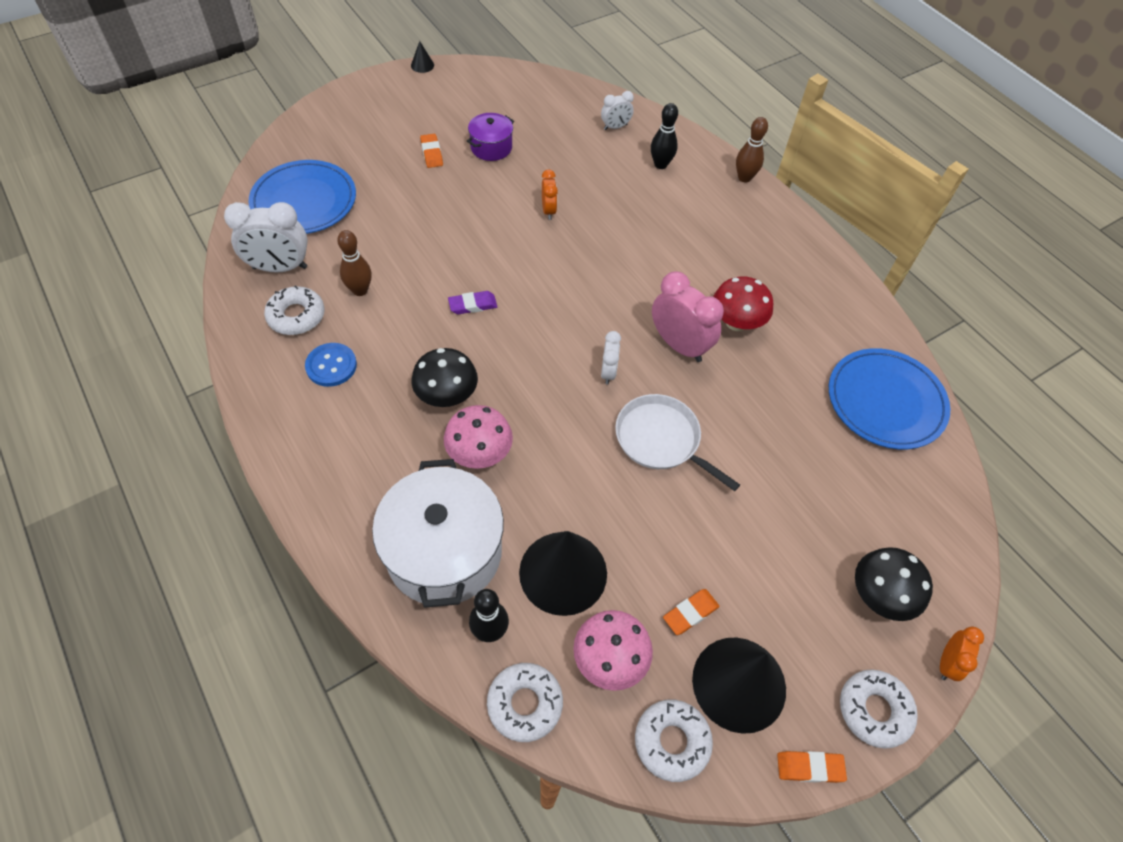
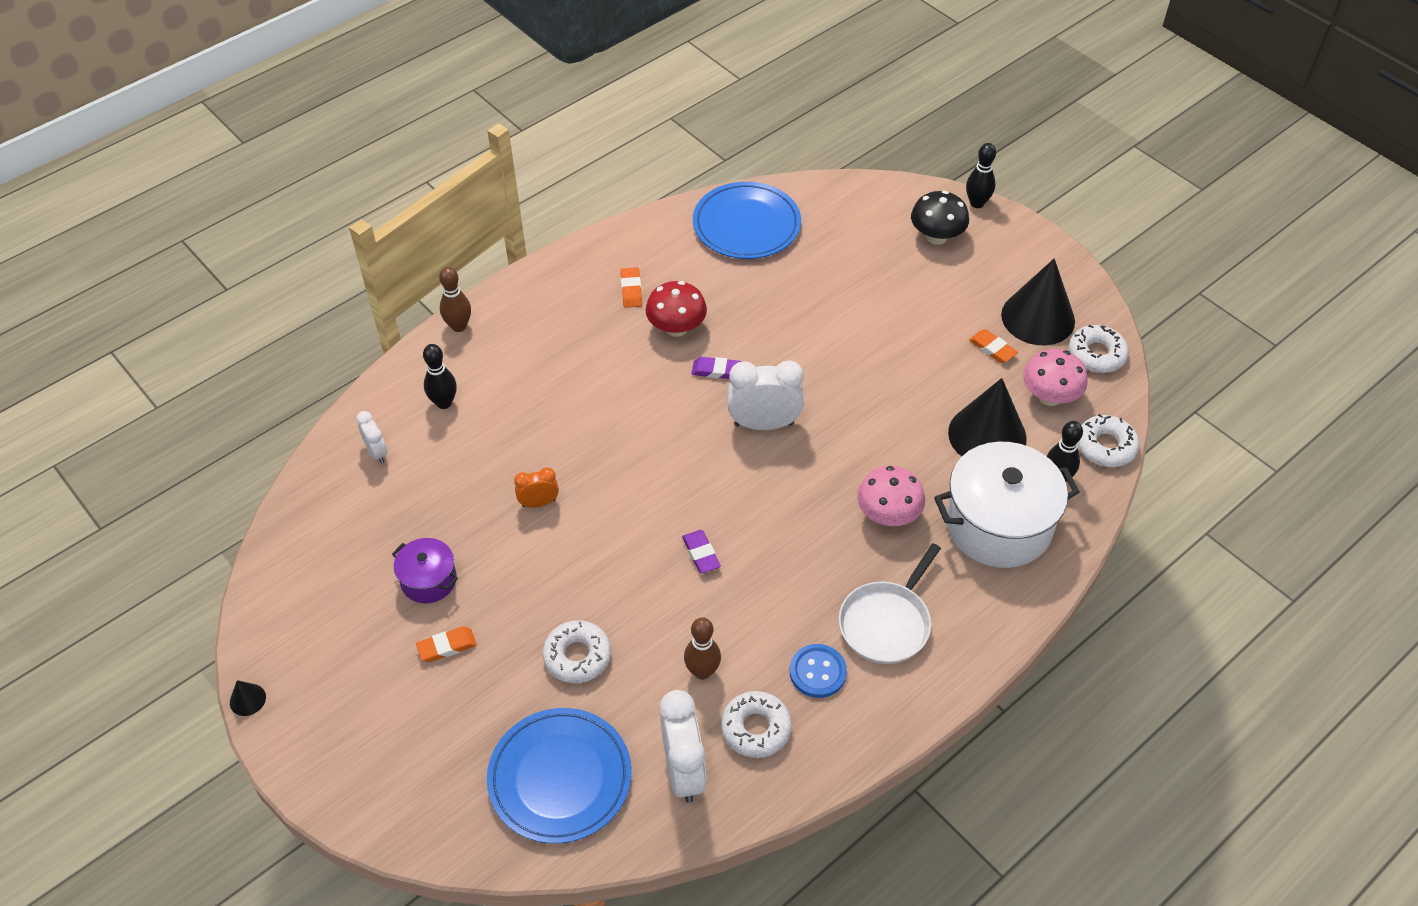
camera: 95 degrees left, 5 degrees down
black mushroom [412,348,478,407] -> none
white clock [601,331,621,384] -> white clock [727,361,804,430], size x1.84
white pan [615,394,740,491] -> white pan moved to [839,543,941,664]
pink clock [652,271,724,362] -> purple eraser [691,357,742,379]
orange eraser [777,751,847,783] -> orange eraser moved to [620,267,642,308]
white donut [840,669,918,749] -> white donut moved to [543,620,611,683]
orange clock [940,626,984,681] -> black bowling pin [966,143,996,208]

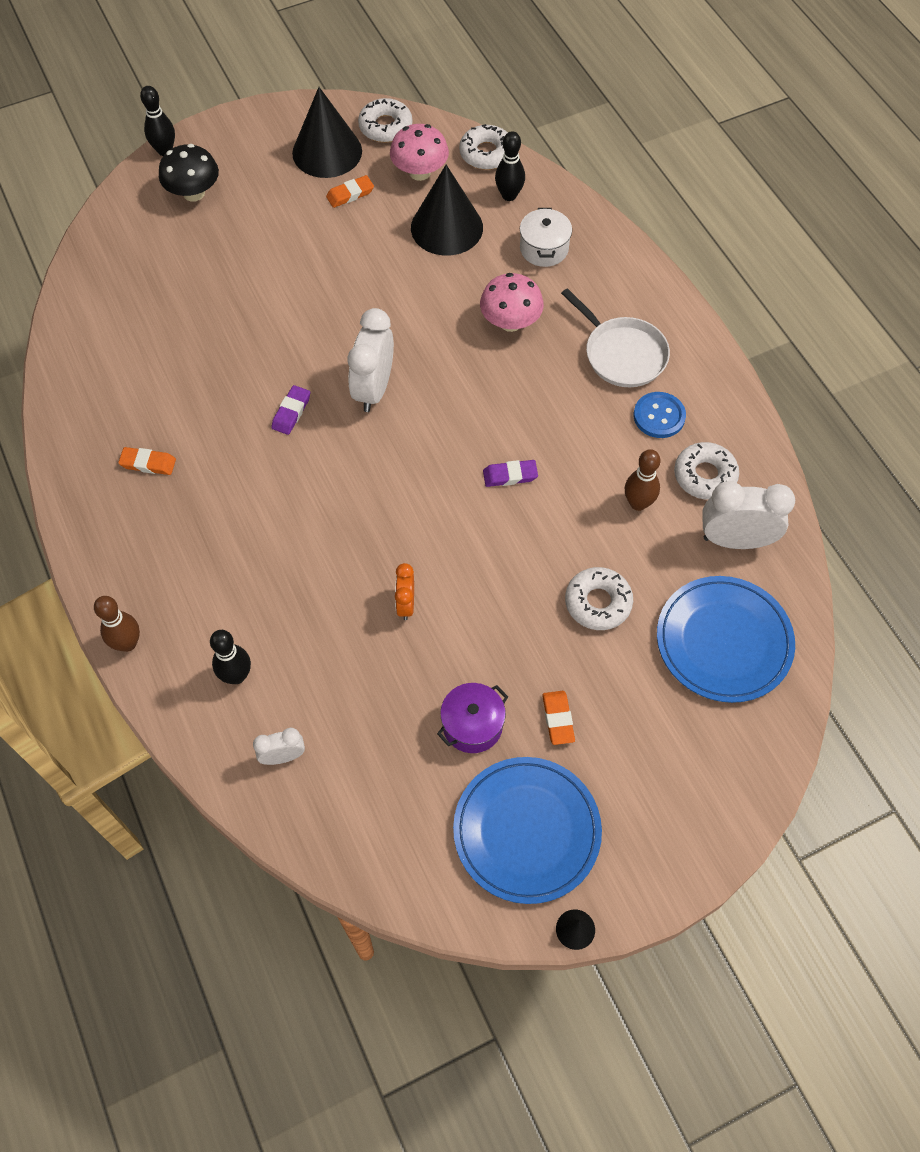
camera: 75 degrees left, 10 degrees up
red mushroom [645,281,707,337] -> none
blue plate [693,182,801,259] -> blue plate moved to [453,757,602,904]
white pot [934,442,1079,568] -> white pot [520,208,572,267], size x0.51

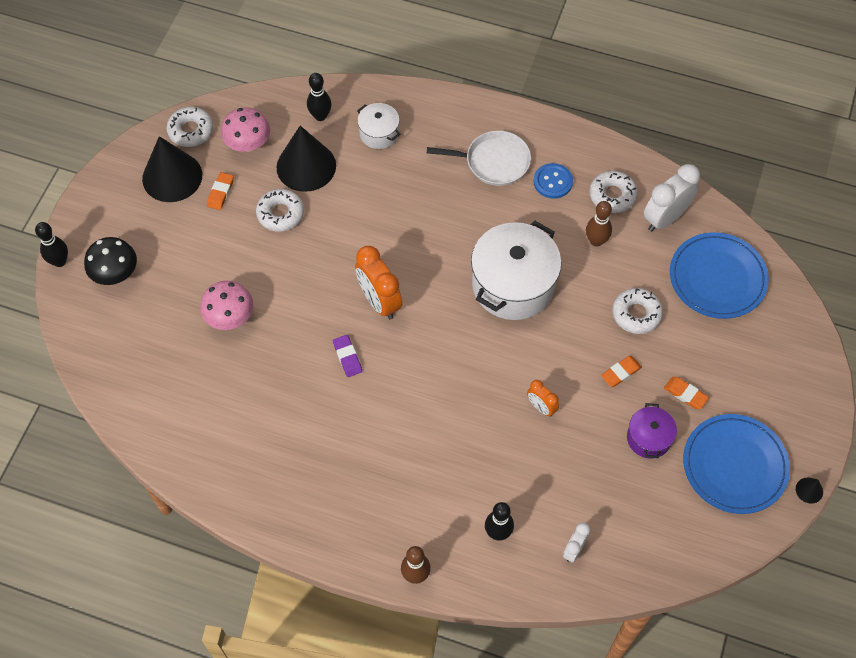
camera: 45 degrees left, 0 degrees up
orange eraser [118,447,176,475] -> orange eraser moved to [601,356,642,387]
white clock [348,308,394,412] -> orange clock [355,246,402,319]
white donut [459,124,508,170] -> white donut moved to [256,189,304,232]
pink mushroom [480,273,544,332] -> pink mushroom moved to [200,281,253,330]
purple eraser [483,460,538,487] -> white pot [471,221,562,320]

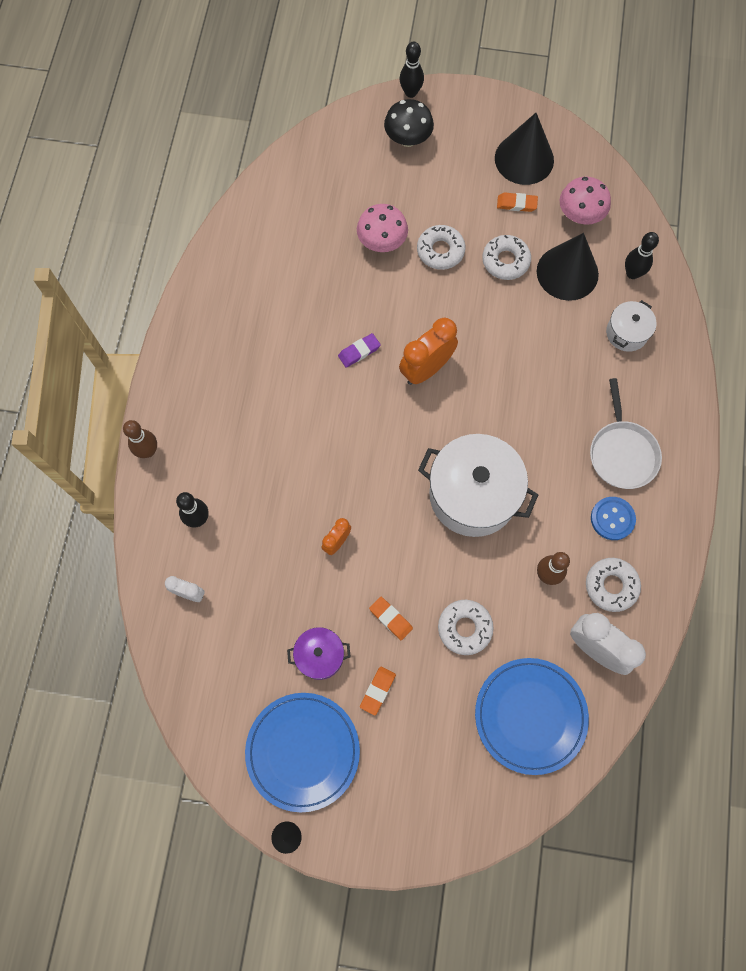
camera: 80 degrees right, 10 degrees up
white donut [166,107,213,147] -> white donut moved to [417,225,465,270]

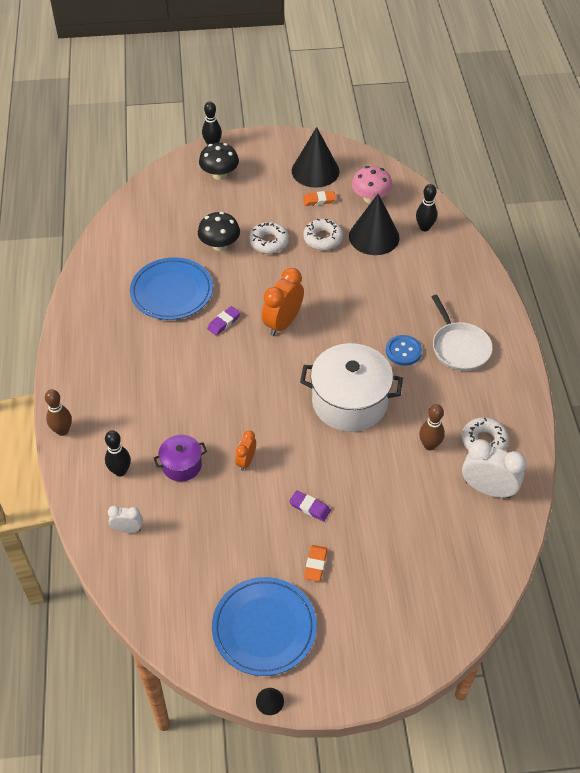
camera: 15 degrees left, 20 degrees down
purple pot [287,627,351,680] -> purple pot moved to [154,435,207,482]
pink mushroom [357,204,408,252] -> black mushroom [198,212,240,251]
orange eraser [369,597,413,640] -> purple eraser [289,490,331,521]
white donut [438,600,494,655] -> none
blue plate [475,658,589,775] -> blue plate moved to [130,257,213,320]
blue button [591,497,636,540] -> blue button moved to [386,335,422,366]
white pot [606,300,657,352] -> none

